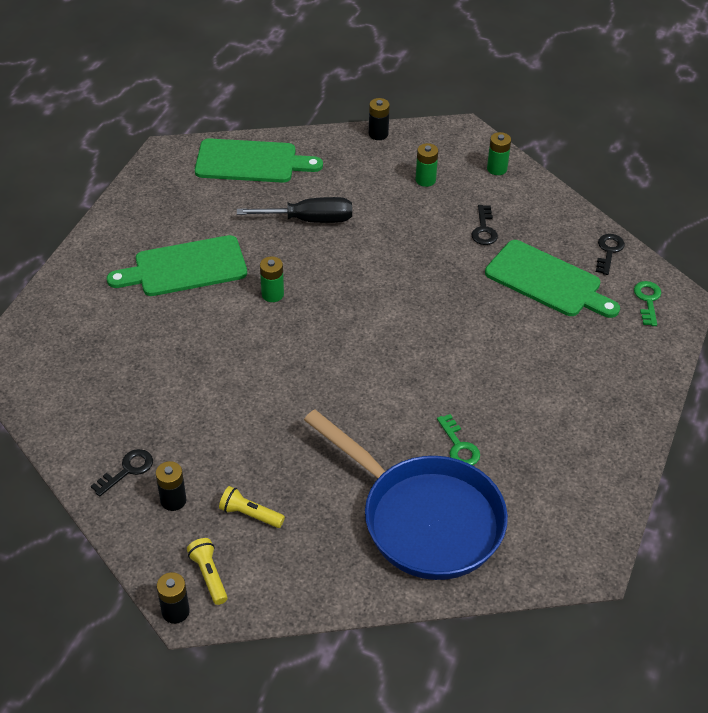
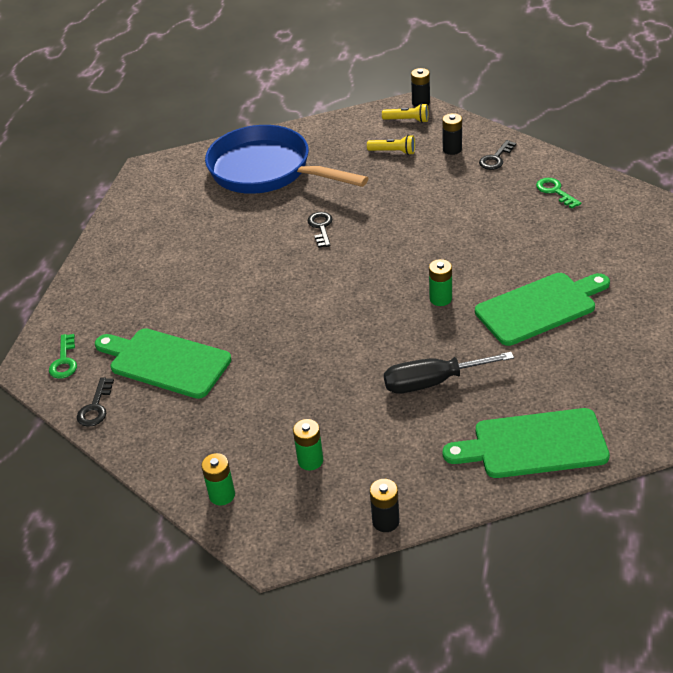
camera: 175 degrees right, 5 degrees down
yellow flashlight [187,538,228,605] -> yellow flashlight turned 45 degrees counterclockwise [382,103,429,123]
green key [437,414,480,466] -> green key moved to [536,178,581,209]
black key [471,205,498,245] -> black key moved to [307,212,332,248]

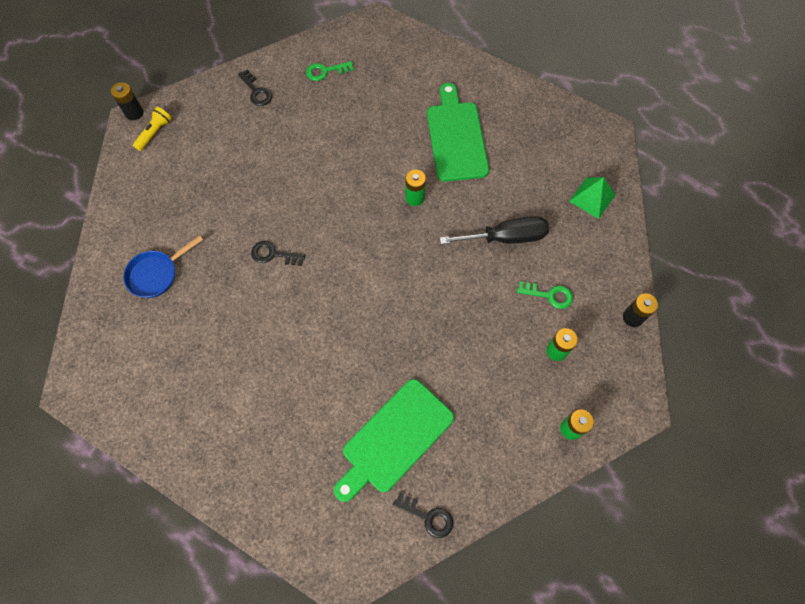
camera: 75 degrees left, 25 degrees up
green key [49,334,77,379] -> green key moved to [517,282,573,309]
blue pan [205,125,368,194] -> blue pan [123,235,203,298], size x0.46
yellow flashlight [367,135,415,155] -> none
black screwdriver [384,352,514,393] -> black screwdriver turned 105 degrees counterclockwise [440,216,549,244]
black battery [442,113,462,155] -> none
green cutting board [443,408,610,478] -> green pyramid [569,177,615,219]

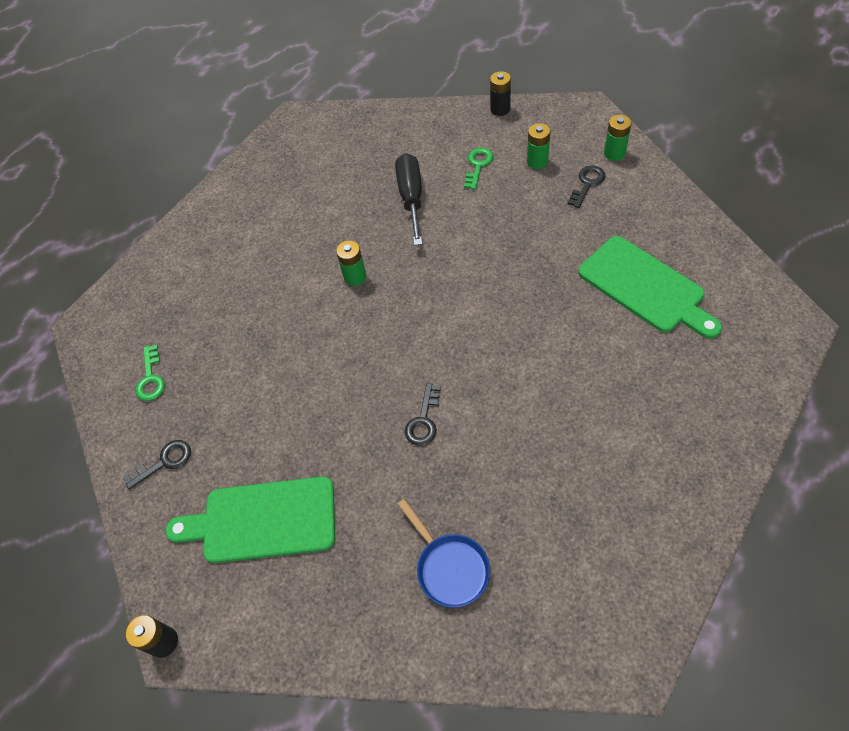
camera: 80 degrees left, 10 degrees down
yellow flashlight [133,107,172,151] -> none
black key [393,493,453,538] -> black key moved to [568,166,605,208]
green cutting board [427,83,489,182] -> green cutting board moved to [165,476,335,563]
green pyramid [569,177,615,219] -> none

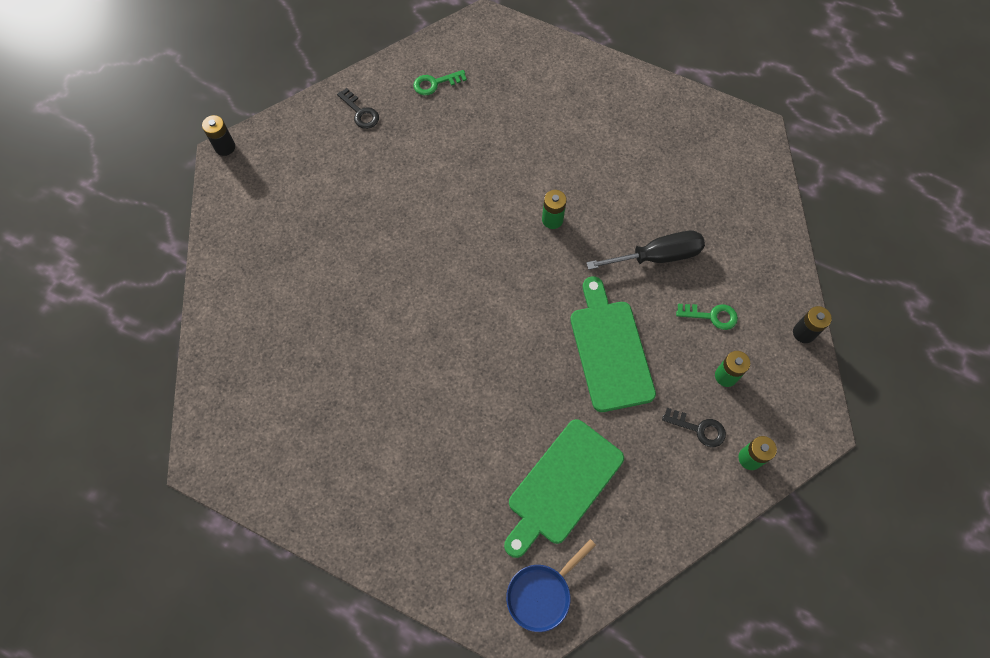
camera: 75 degrees right, 10 degrees up
green cutting board [165,476,335,563] -> green cutting board moved to [570,276,656,412]
blue pan [397,499,490,608] -> blue pan moved to [506,539,596,632]
black key [405,383,441,446] -> none

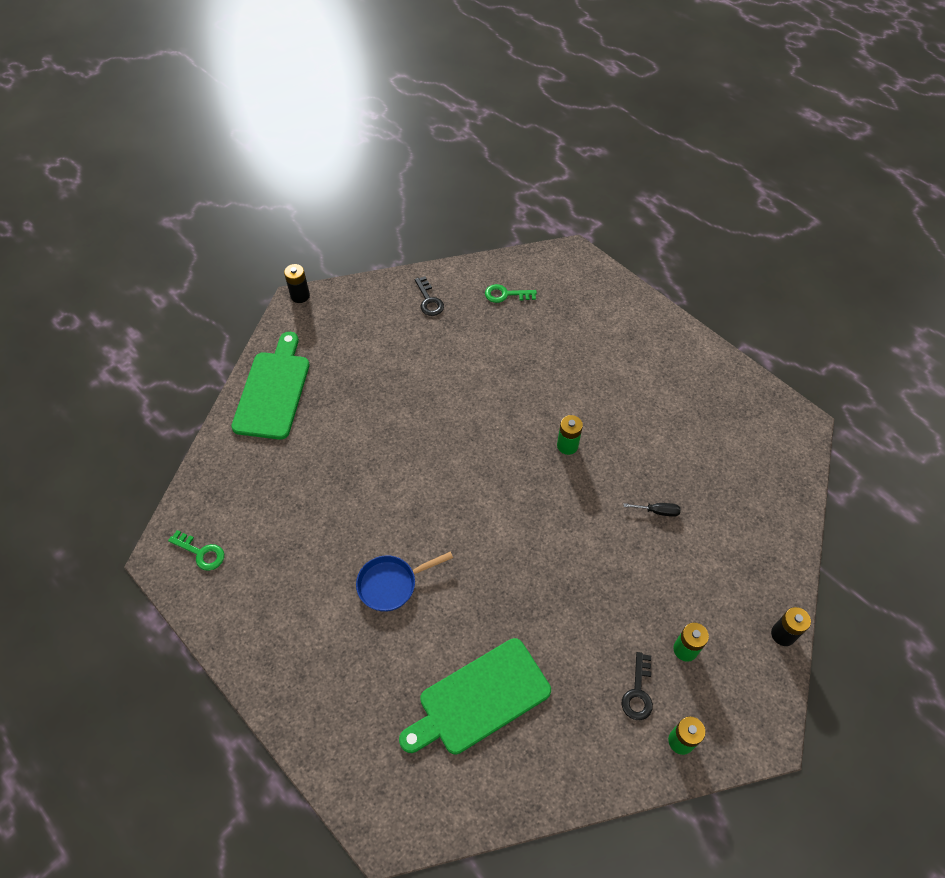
camera: 20 degrees right, 10 degrees down
blue pan [506,539,596,632] -> blue pan moved to [356,552,453,612]
green cutting board [570,276,656,412] -> green cutting board moved to [231,332,310,440]
black screwdriver [586,230,705,270] -> black screwdriver [624,503,680,517], size x0.46
black key [662,408,726,447] -> black key turned 60 degrees clockwise [621,652,653,720]
green key [676,304,738,330] -> green key moved to [168,530,224,571]

